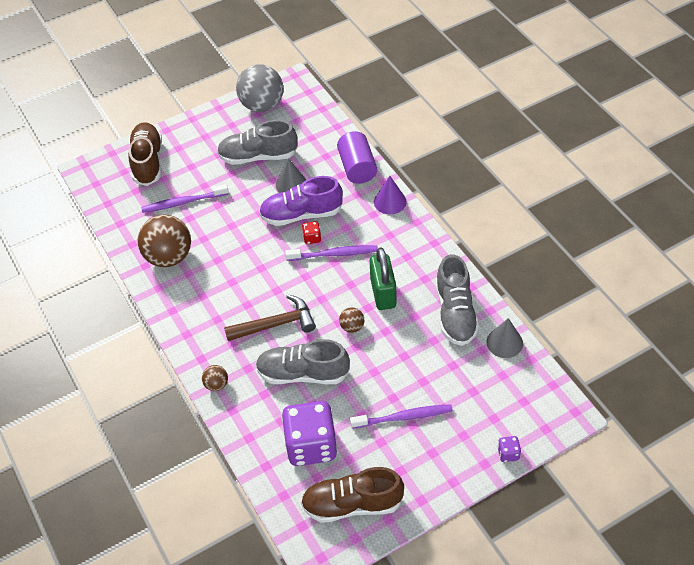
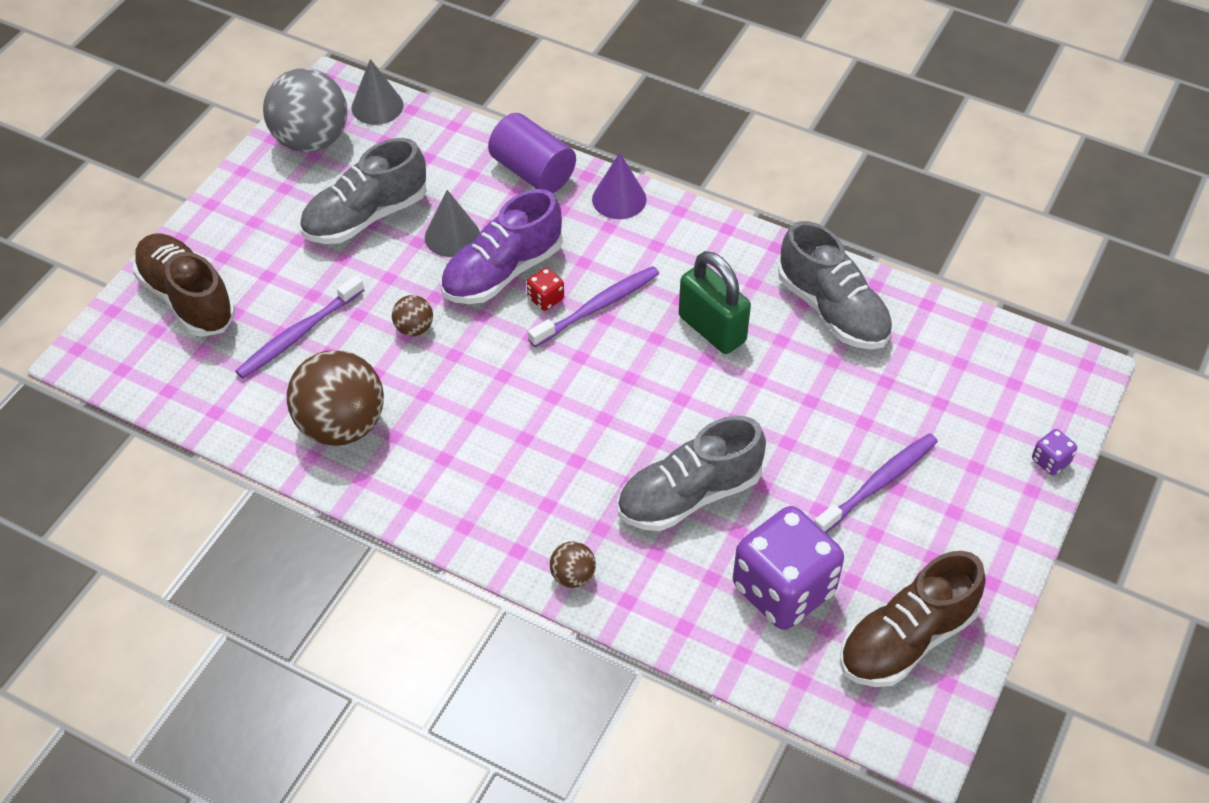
camera: 35 degrees left, 0 degrees up
brown hammer [224,294,316,341] -> none
brown ball [339,307,364,333] -> brown ball moved to [392,295,433,336]
grey cone [487,318,523,358] -> grey cone moved to [351,59,404,125]

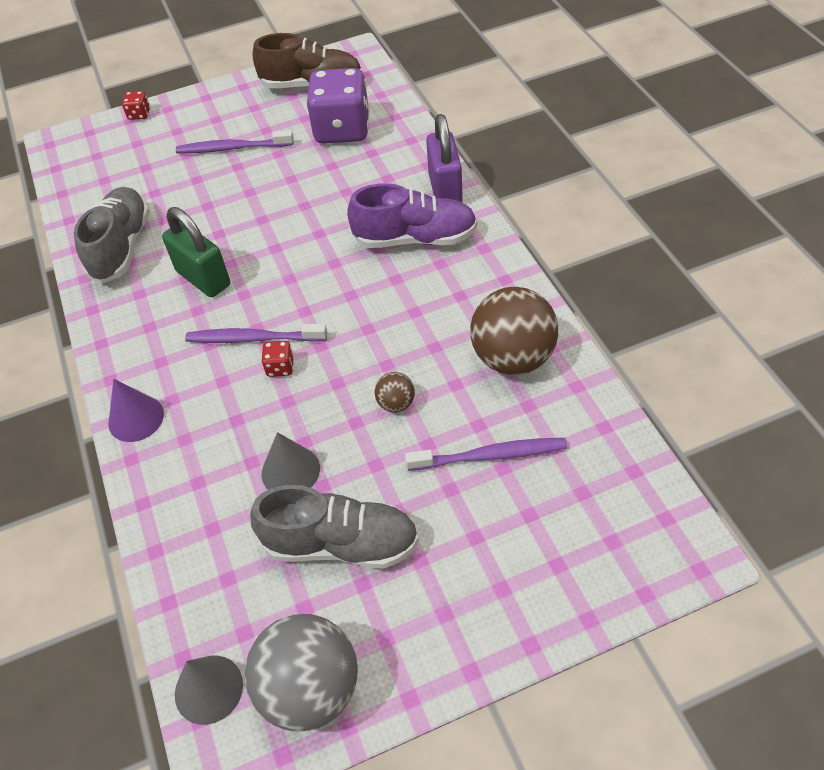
camera: 135 degrees left, 0 degrees up
brown shoe [133,234,235,337] -> none
purple shoe [440,189,563,304] -> purple shoe moved to [347,183,477,248]
purple cylinder [488,113,576,193] -> none
brown ball [550,541,596,588] -> purple padlock [426,114,463,202]
grey shoe [617,416,766,531] -> none
green padlock [679,251,751,354] -> green padlock turned 45 degrees counterclockwise [162,207,230,297]
purple dice [1032,429,1077,475] -> red dice [122,91,150,120]

